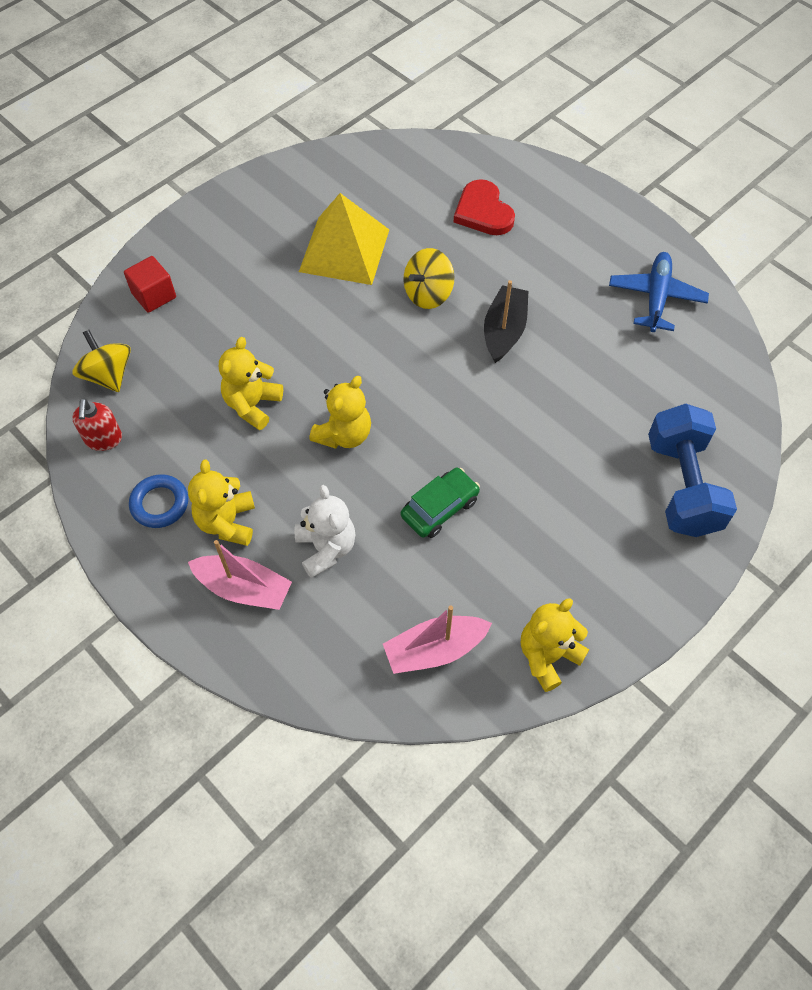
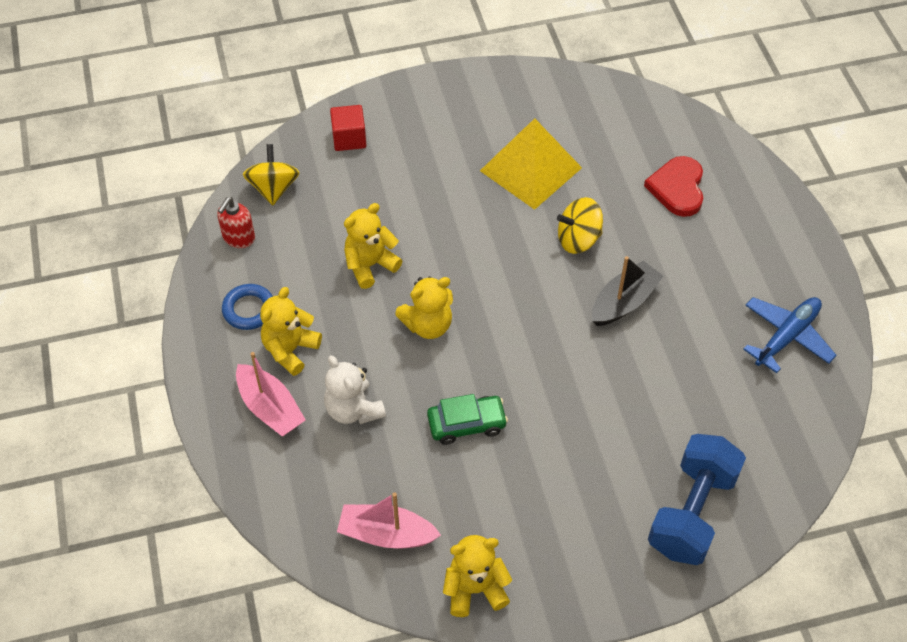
camera: 30 degrees right, 5 degrees down
white teddy bear [295,485,356,578] -> white teddy bear turned 135 degrees clockwise [324,356,386,424]

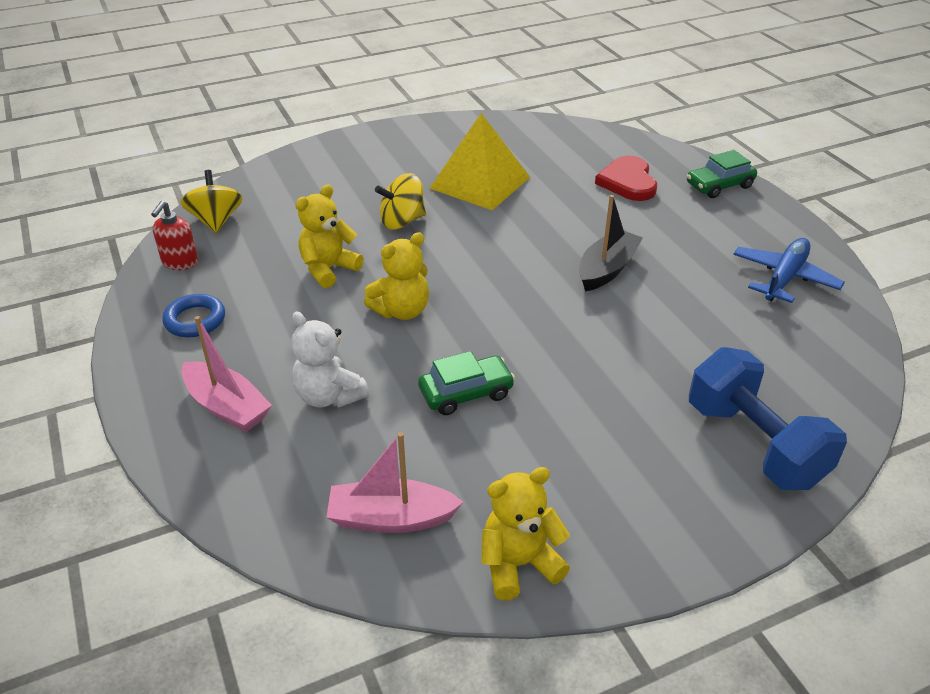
camera: 10 degrees left, 15 degrees down
yellow teddy bear [260,287,322,376] -> none
red cube [330,105,367,151] -> none
yellow spinning top [557,197,603,254] -> yellow spinning top moved to [375,173,426,229]
blue dumbbell [648,434,746,565] -> blue dumbbell turned 45 degrees counterclockwise [689,347,847,490]
none -> green car [687,150,757,198]

